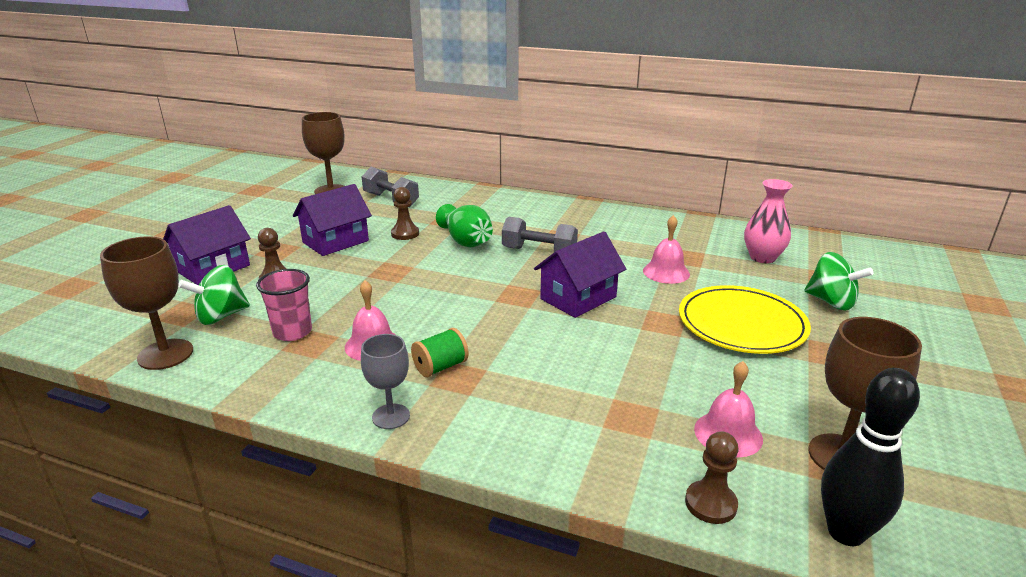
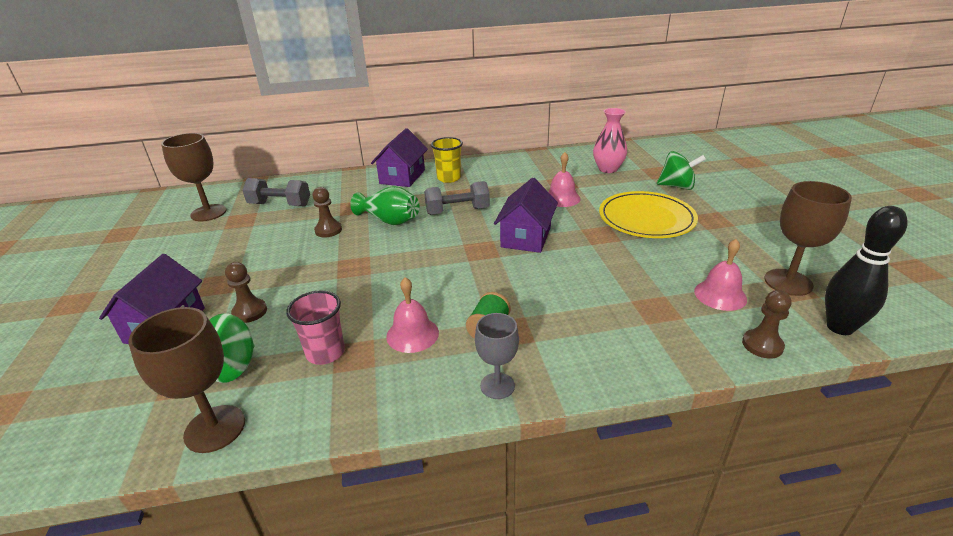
camera: 30 degrees left, 5 degrees up
purple house [293,184,372,256] -> purple house moved to [371,128,428,187]
none -> yellow cup [431,137,463,183]

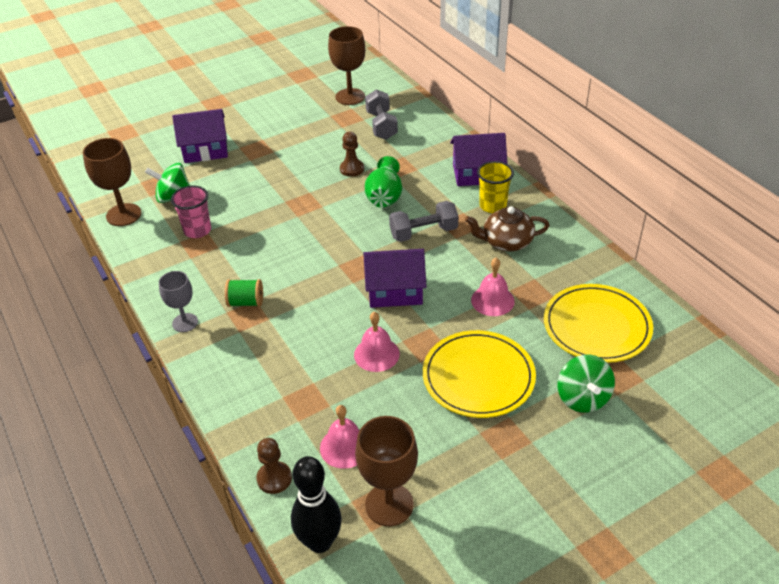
camera: 70 degrees right, 10 degrees up
brown pawn [225,262,267,323] -> none
pink bell [386,277,439,353] -> pink bell moved to [354,312,400,372]
grey dumbbell [424,181,490,215] -> grey dumbbell turned 75 degrees counterclockwise [389,201,459,242]
pink vase [593,108,627,173] -> yellow plate [544,284,653,363]
none -> brown teapot [465,206,550,251]

